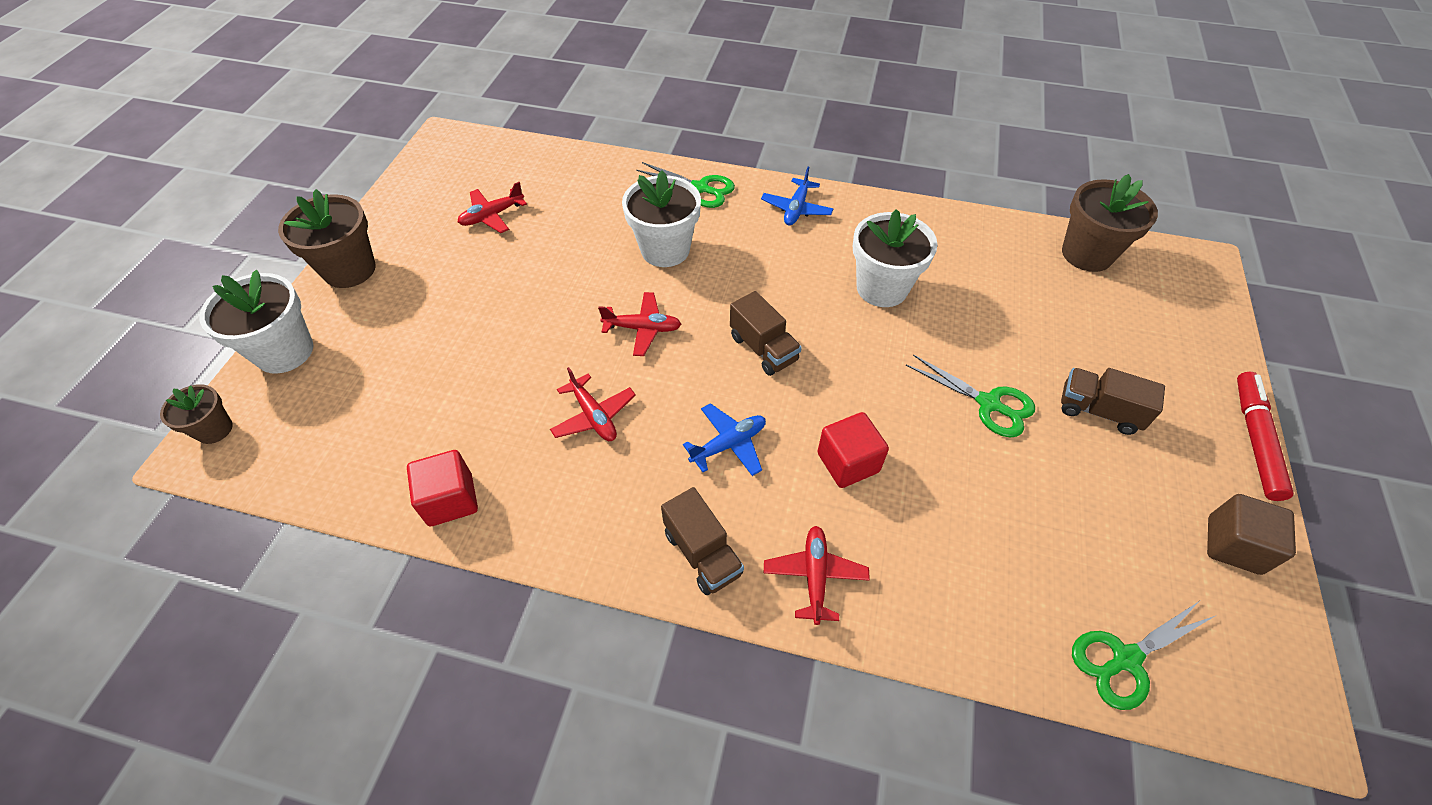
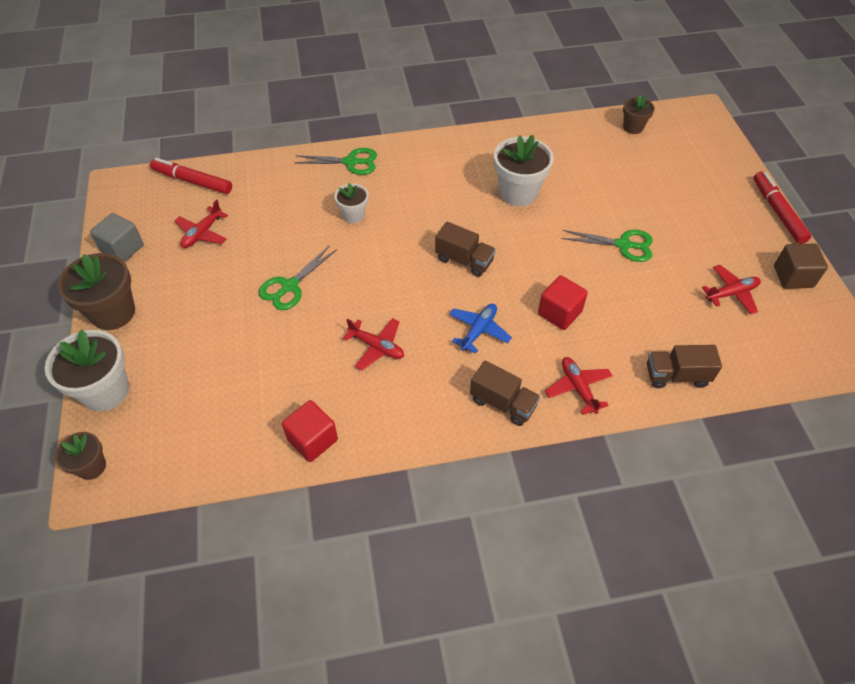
camera: 25 degrees left, 0 degrees up
red plane [598,292,681,356] -> red plane moved to [702,265,761,314]
white flower pot [622,170,701,267] -> white flower pot [335,183,368,223], size x0.57
blue plane [761,167,833,225] -> none
brown truck [1061,368,1165,435] -> brown truck moved to [647,345,722,388]
brown flower pot [1062,174,1158,272] -> brown flower pot [623,95,655,134], size x0.57
green scissors [1072,602,1215,710] -> green scissors moved to [259,245,337,310]
none -> grey cube [90,213,144,262]
none -> red marker [150,158,232,194]

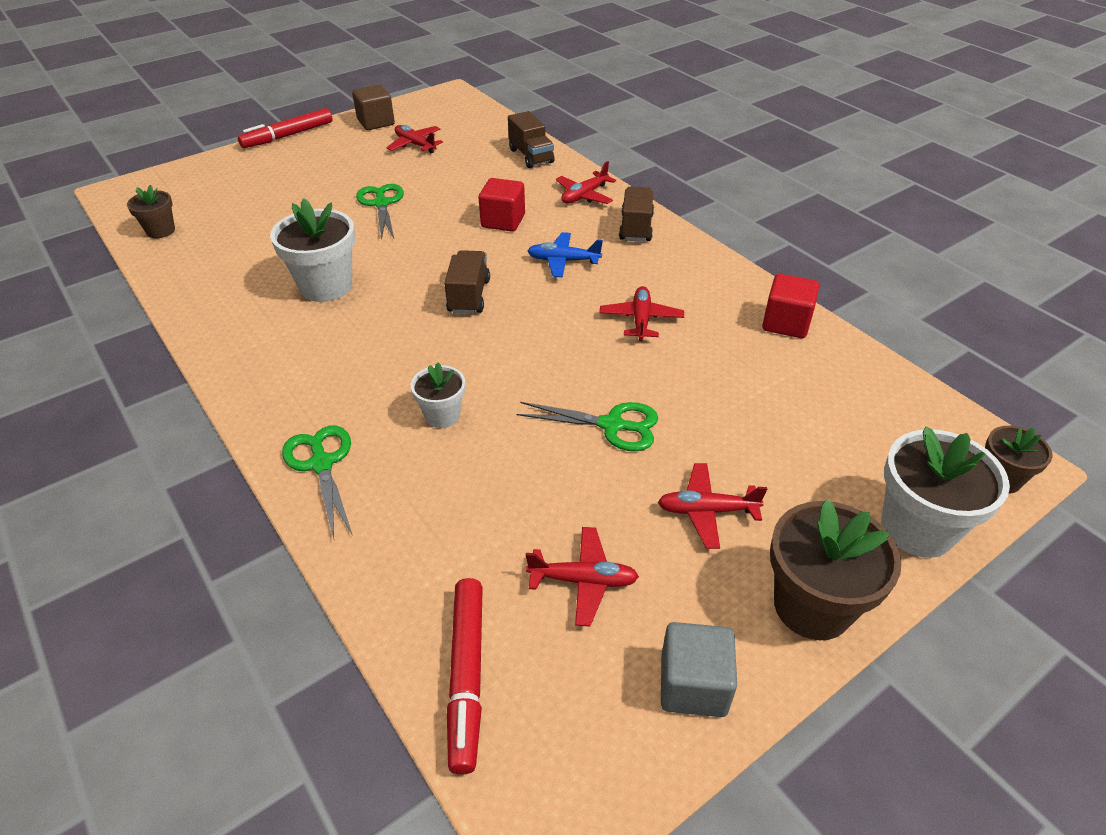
camera: 115 degrees left, 10 degrees down
none -> red plane [658,463,767,549]

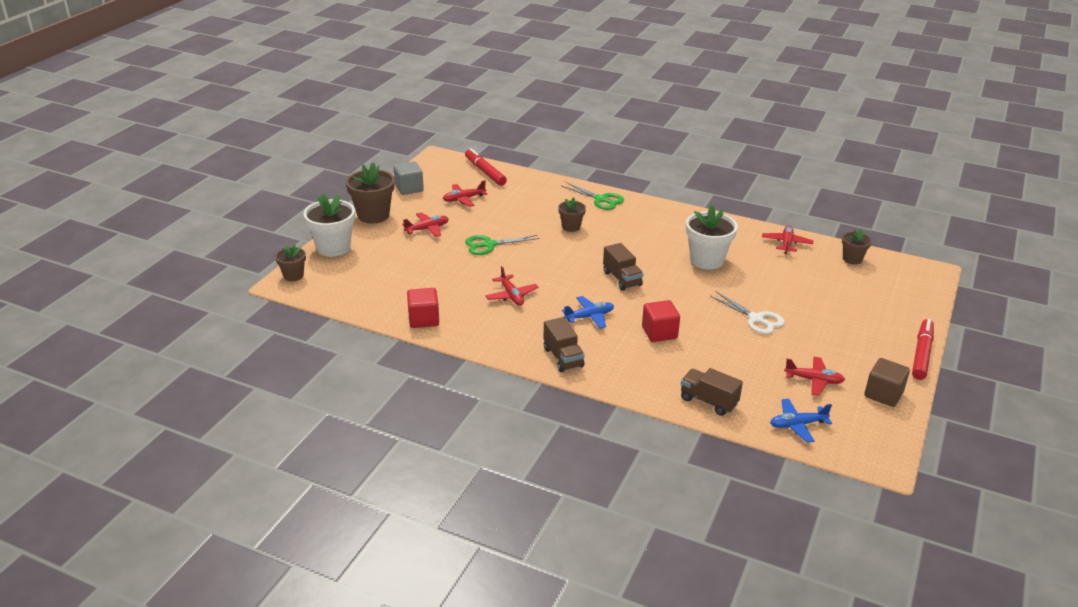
camera: 150 degrees right, 10 degrees down
green scissors [356,184,404,240] -> white scissors [710,291,785,334]
white flower pot [411,363,465,428] -> brown flower pot [558,197,586,232]
red plane [556,161,616,204] -> red plane moved to [762,225,813,254]
none -> blue plane [770,399,832,443]

